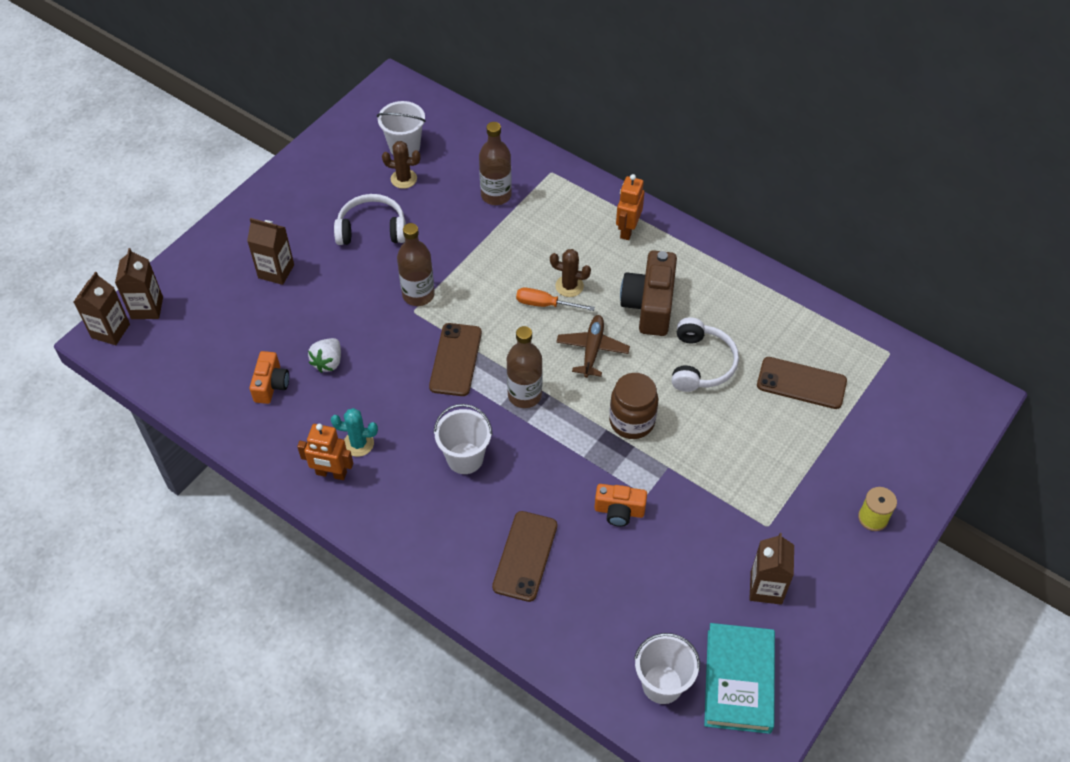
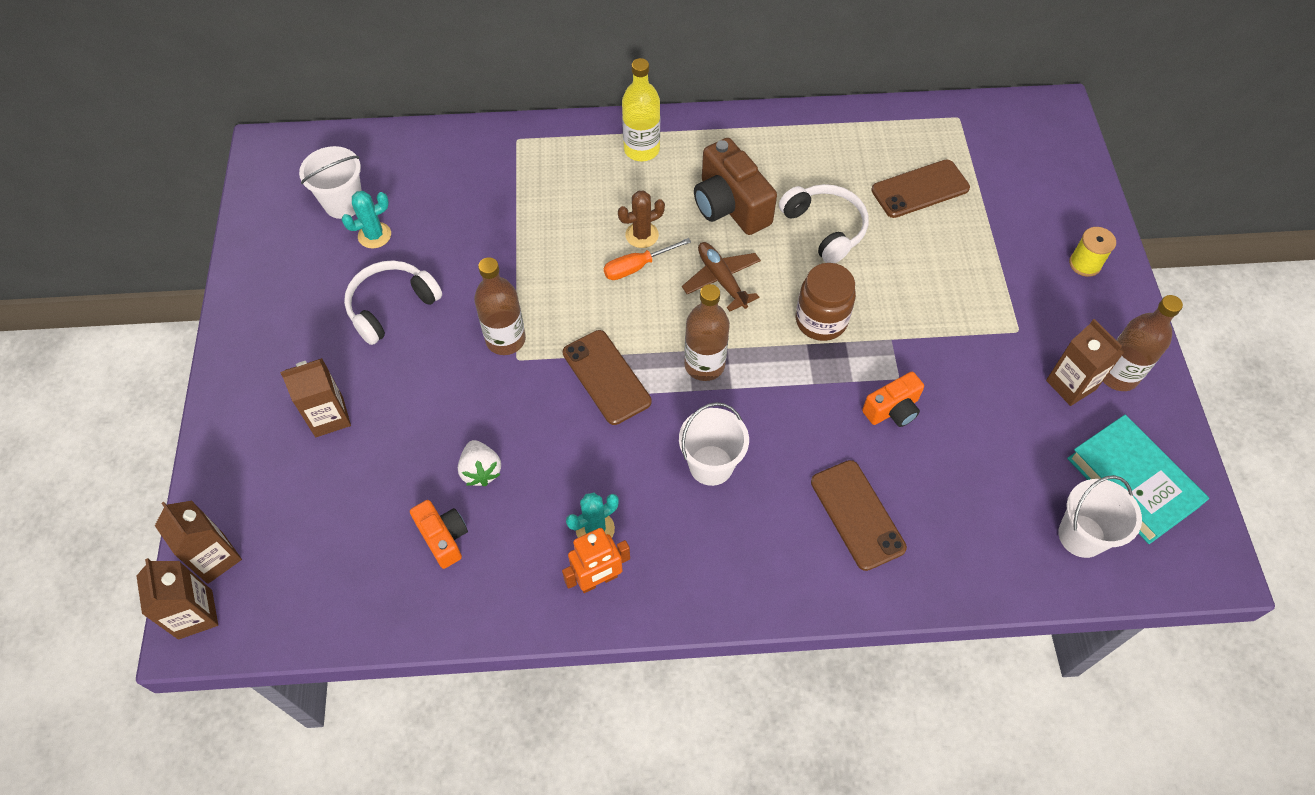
camera: 40 degrees left, 5 degrees up
brown cactus [382,141,421,189] -> turquoise cactus [342,191,391,249]
brown bottle [479,122,512,205] -> brown bottle moved to [1103,295,1183,391]
orange robot [616,174,644,240] -> yellow bottle [622,58,660,161]

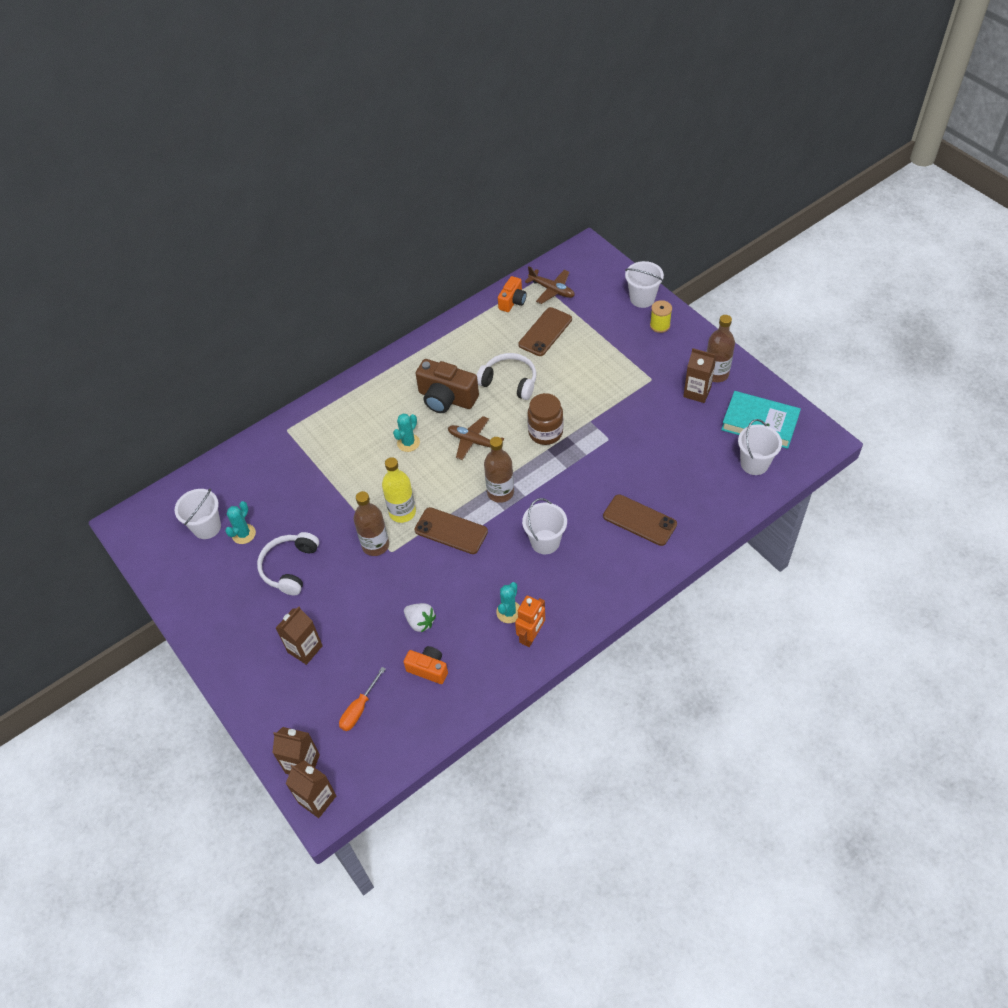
camera: 30 degrees left, 5 degrees down
orange screwdriver [604,238,691,280] -> orange screwdriver moved to [339,667,386,731]
brown cactus [618,191,665,248] -> turquoise cactus [393,413,420,452]
yellow bottle [622,58,660,161] -> yellow bottle moved to [382,457,416,523]
orange camera [862,372,924,427] -> orange camera moved to [498,276,527,312]
none -> brown plane [525,266,575,304]
none -> white bucket [625,261,664,308]

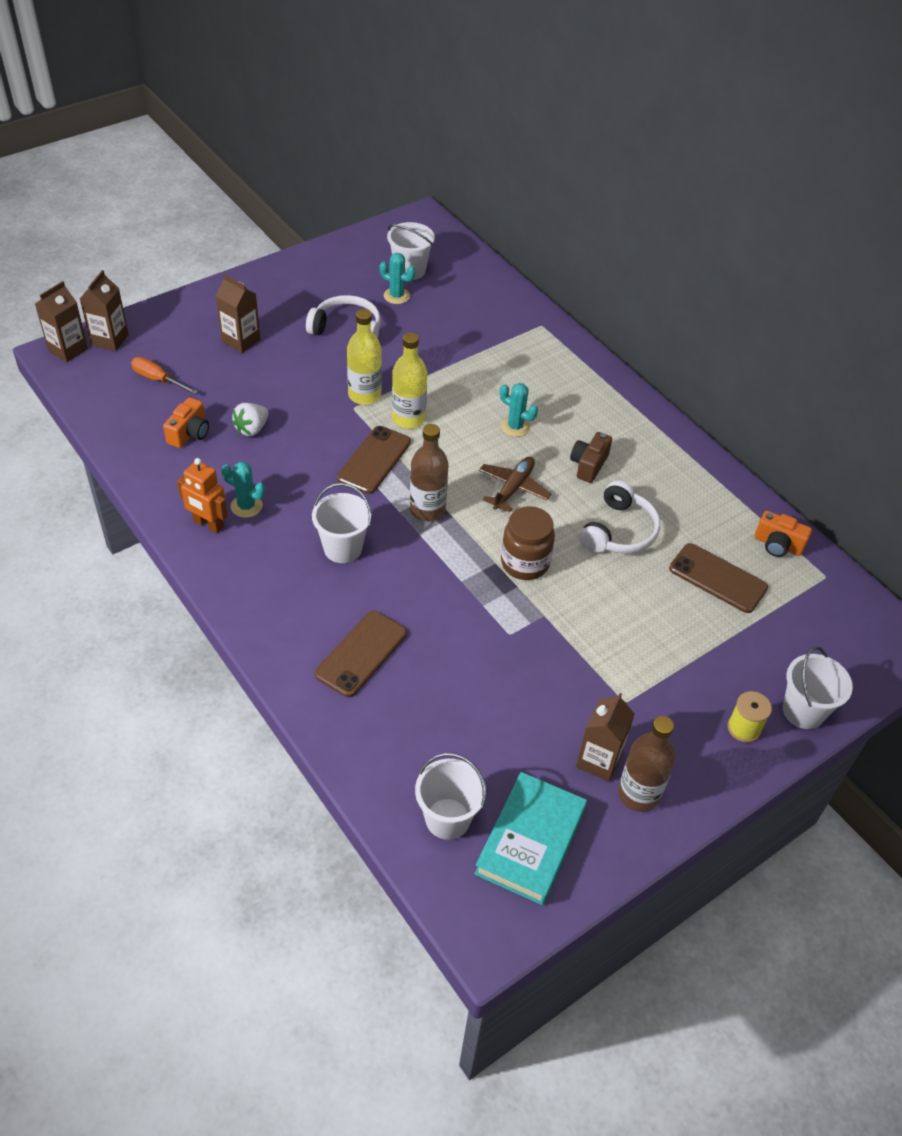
camera: 85 degrees right, 5 degrees down
brown bottle [354,491,389,556] -> yellow bottle [347,309,382,405]
brown camera [415,359,479,413] -> brown camera [570,432,612,483], size x0.59
brown plane [525,266,575,304] -> none

